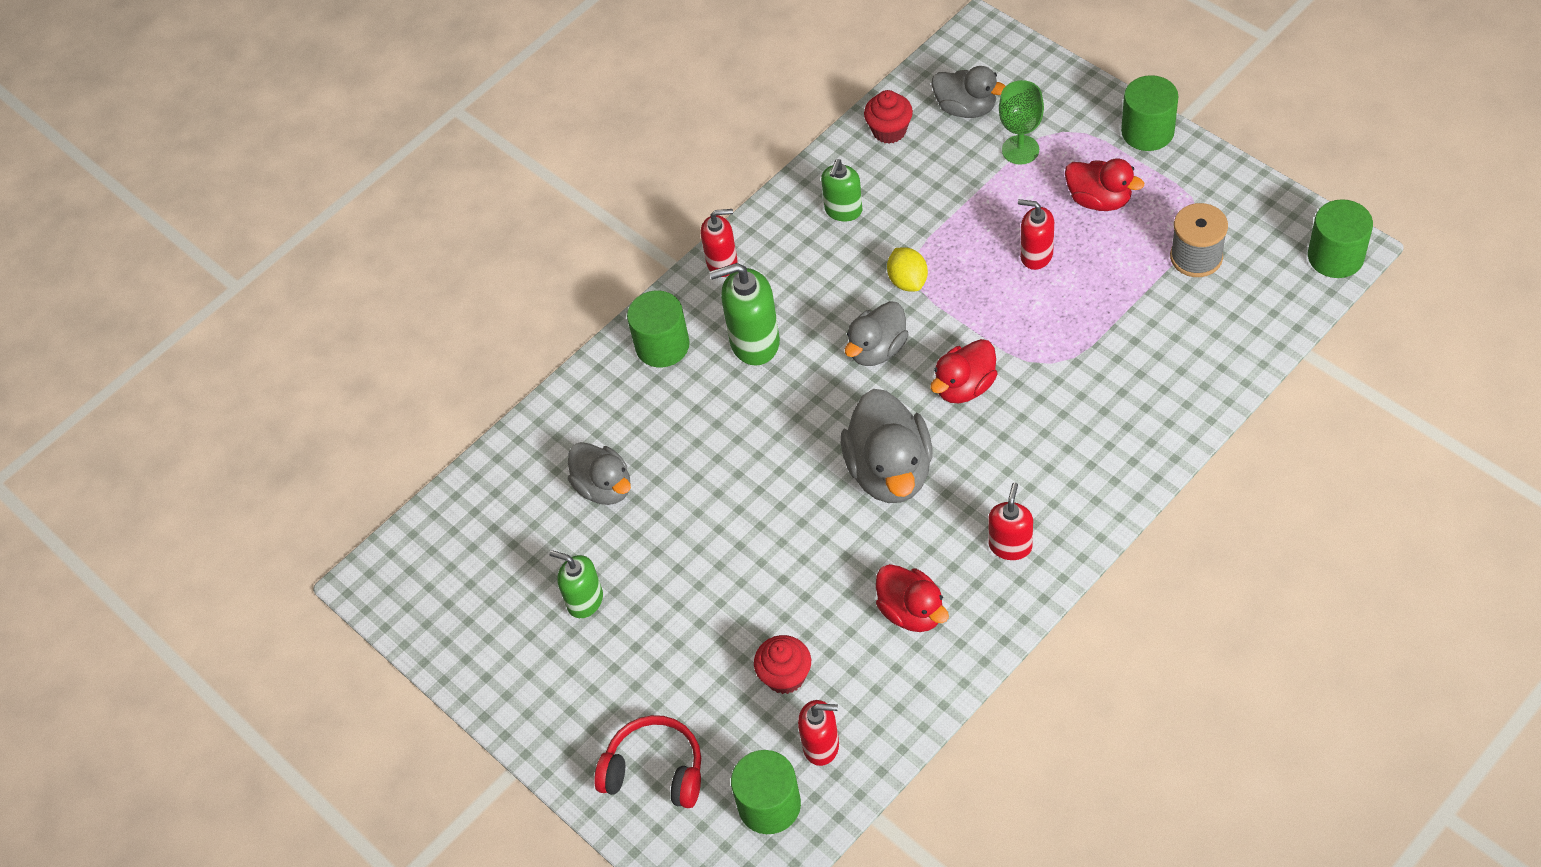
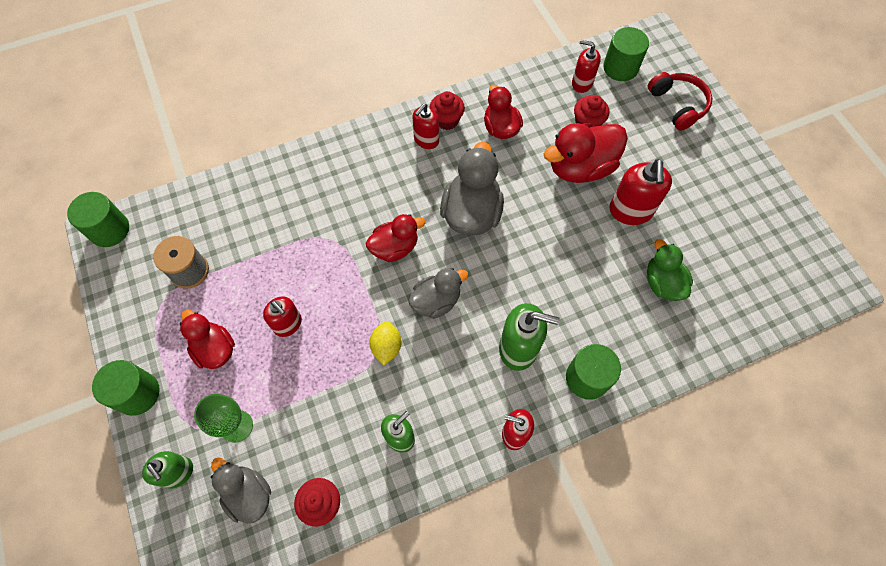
camera: 165 degrees left, 10 degrees up
green soap dispenser [549,550,603,618] -> green soap dispenser moved to [142,451,193,489]
grey duck [568,442,631,505] -> green duck [647,239,693,301]
red headphones [594,715,701,808] -> red headphones turned 150 degrees counterclockwise [648,72,712,131]
none -> red cupcake [430,91,465,130]
none -> red duck [544,123,628,183]
none -> red soap dispenser [609,159,672,225]

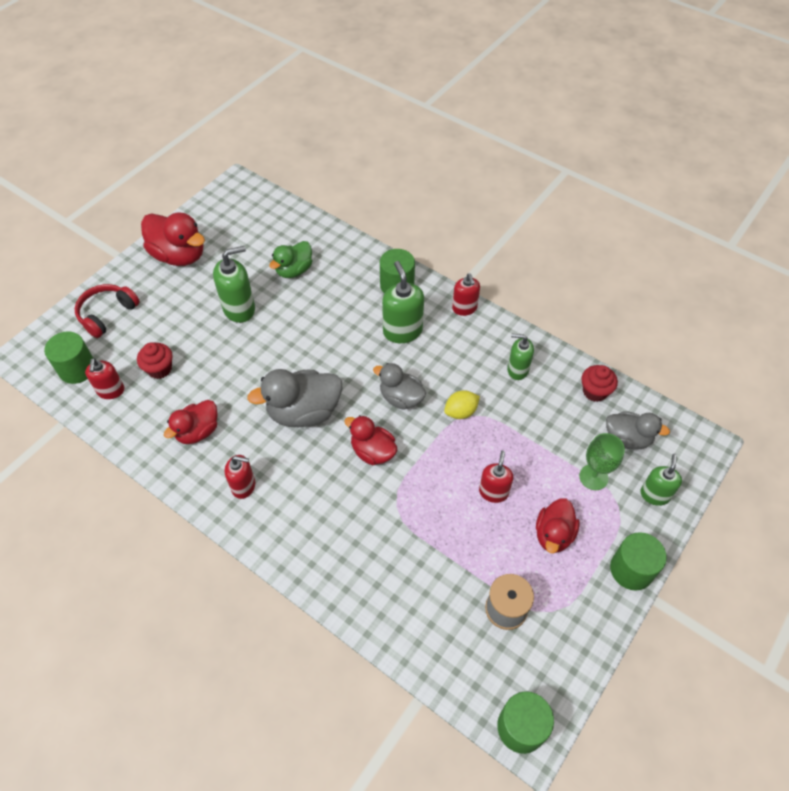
camera: 120 degrees left, 10 degrees down
grey duck [211,458,271,523] -> grey duck turned 90 degrees counterclockwise [606,412,670,450]
red cupcake [430,91,465,130] -> none
red duck [544,123,628,183] -> red duck moved to [141,212,205,266]
red soap dispenser [609,159,672,225] -> green soap dispenser [213,246,255,323]

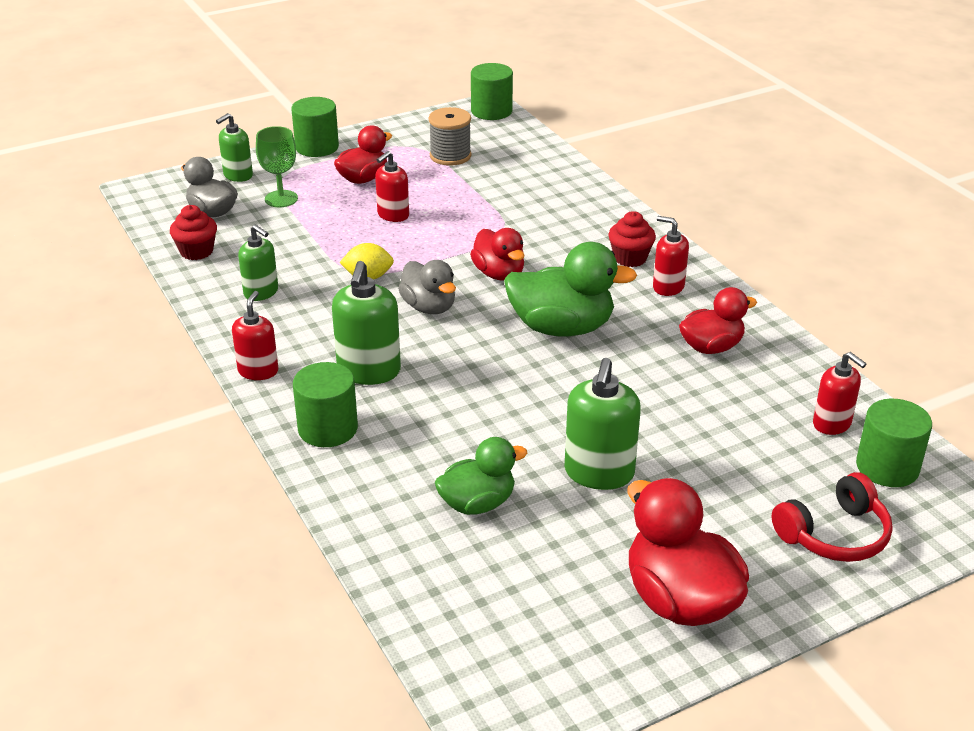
camera: 155 degrees left, 20 degrees down
red soap dispenser [85,358,124,399] -> red soap dispenser turned 120 degrees clockwise [813,352,866,435]
red cupcake [137,342,173,379] -> red cupcake moved to [608,211,656,267]
green soap dispenser [213,246,255,323] -> green soap dispenser turned 75 degrees counterclockwise [564,358,641,490]
grey duck [247,369,342,427] -> green duck [504,242,637,336]

